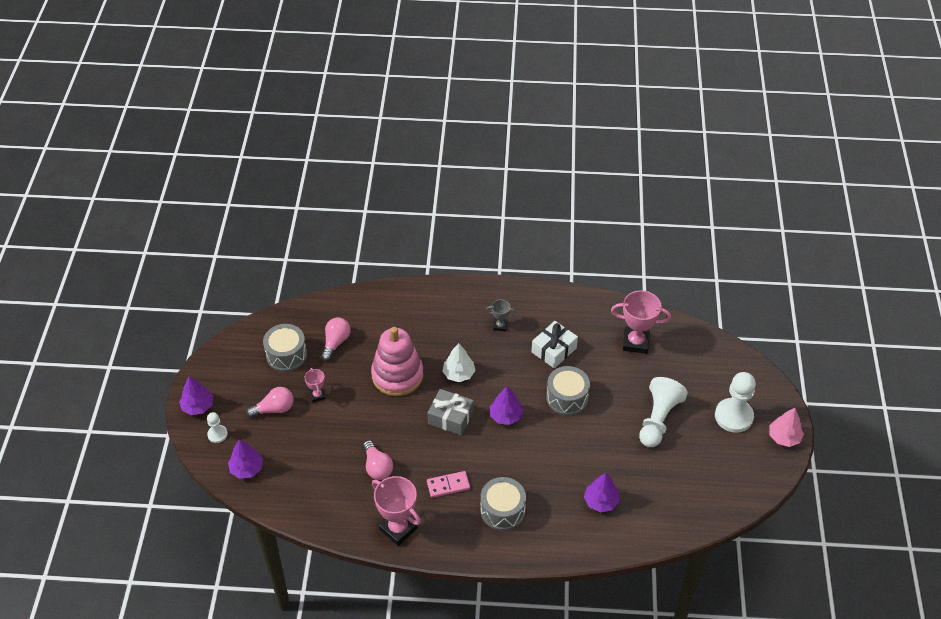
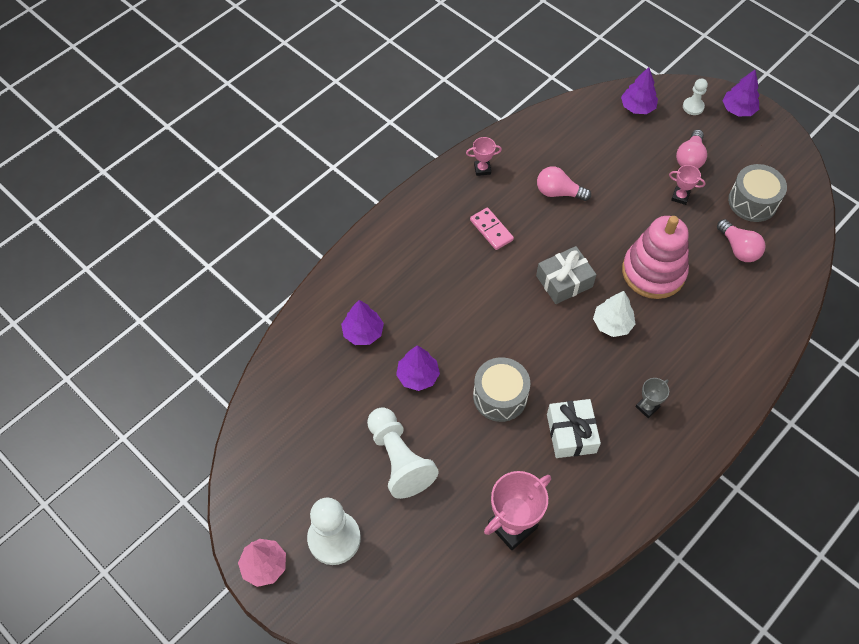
camera: 130 degrees right, 10 degrees up
pink trophy [372,476,421,546] -> pink trophy [466,137,502,176], size x0.52
pink domino [427,471,470,498] -> pink domino turned 60 degrees counterclockwise [470,208,514,250]
grey drum [480,477,526,531] -> none
purple tree [490,386,523,425] -> purple tree moved to [396,345,440,391]

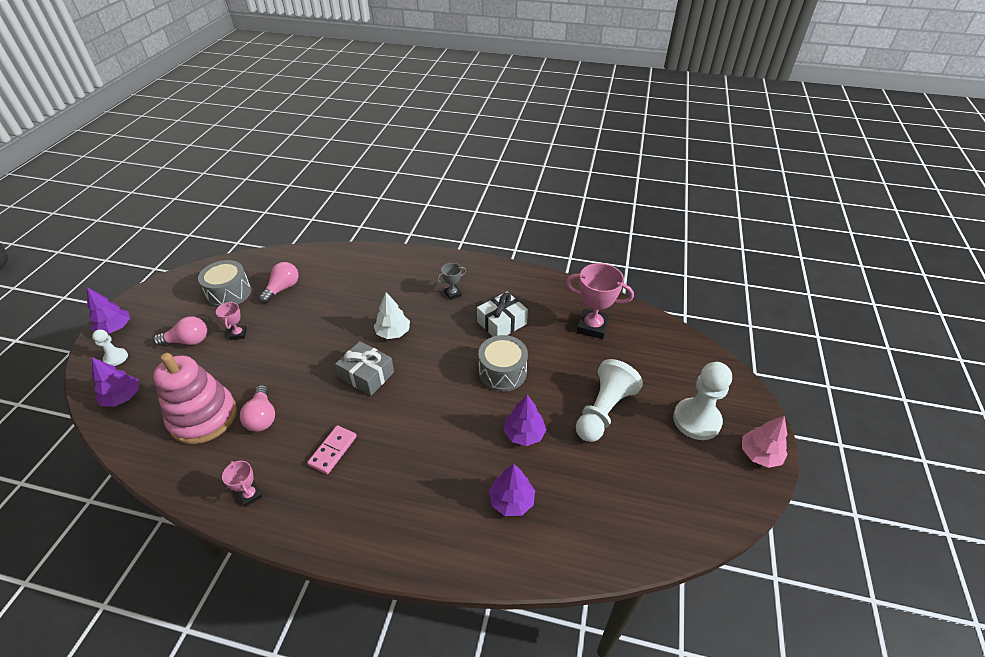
camera: 120 degrees left, 15 degrees down
pink stacking toy [622,216,689,299] -> pink stacking toy moved to [153,353,237,444]
grey trophy [636,378,669,418] -> grey trophy turned 45 degrees counterclockwise [437,263,466,300]

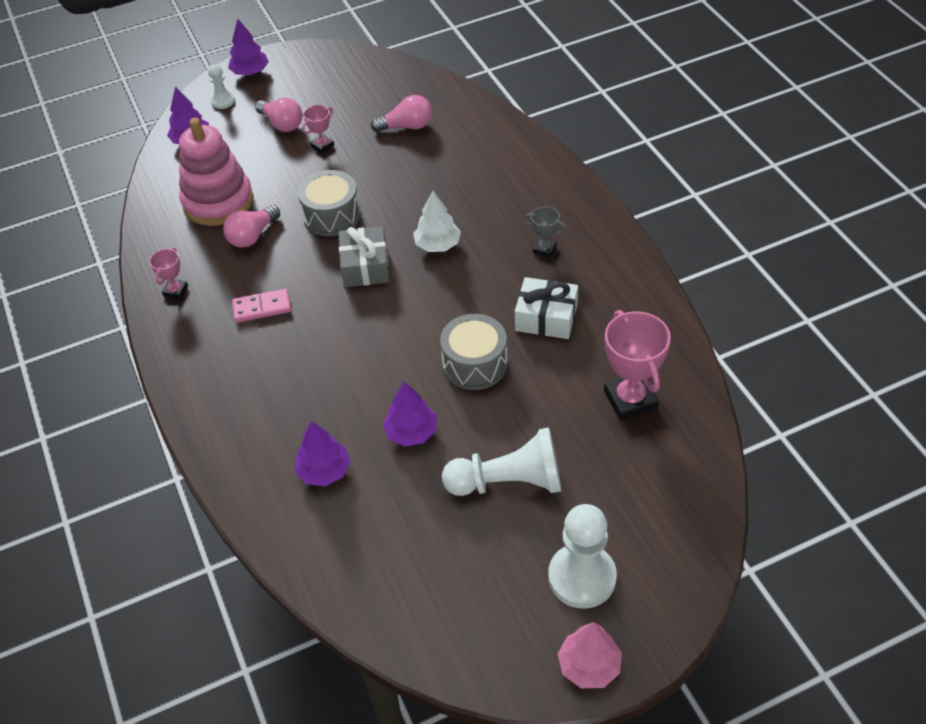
camera: 55 degrees right, 5 degrees up
grey drum [198,260,251,307] -> grey drum moved to [298,170,361,236]

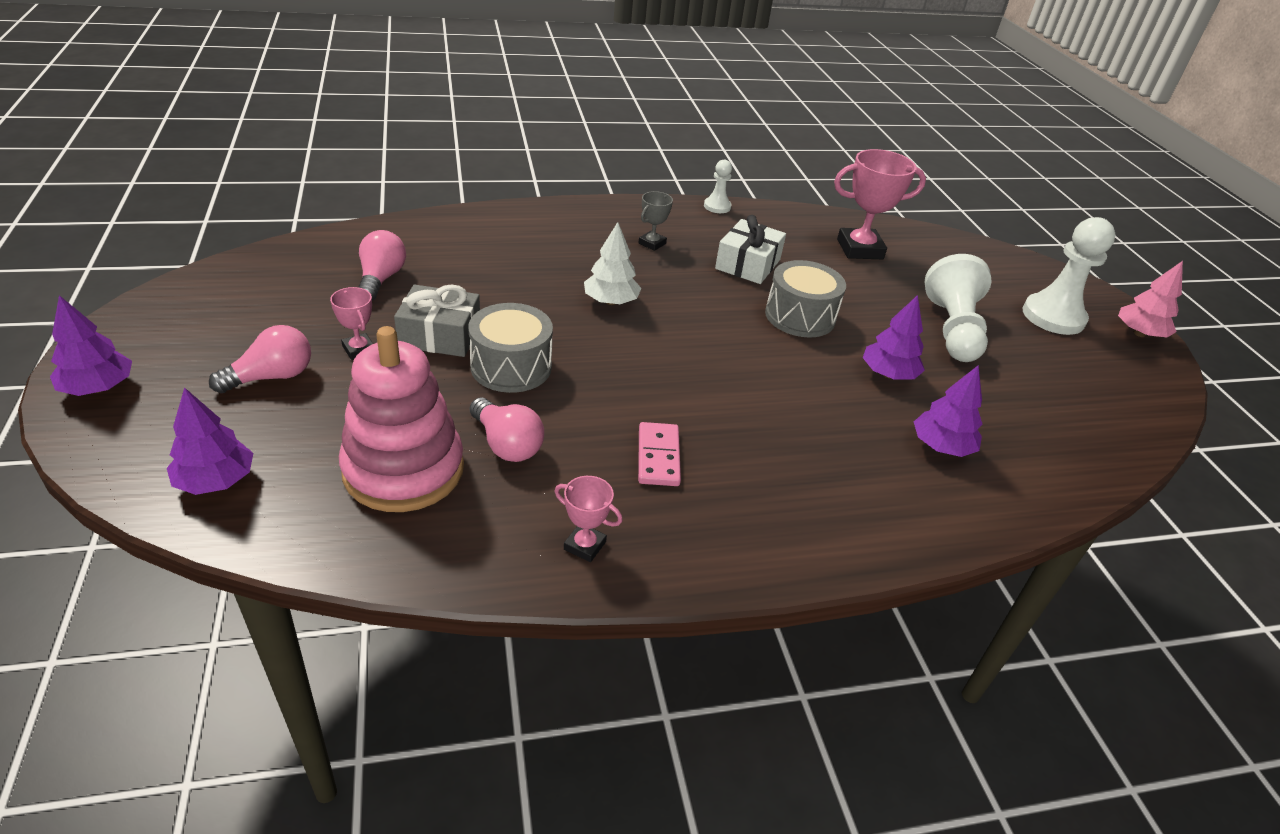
camera: 85 degrees left, 10 degrees down
white pawn [208,64,235,109] -> white pawn moved to [704,160,732,213]
grey gift [339,226,389,287] -> grey gift moved to [394,284,480,357]

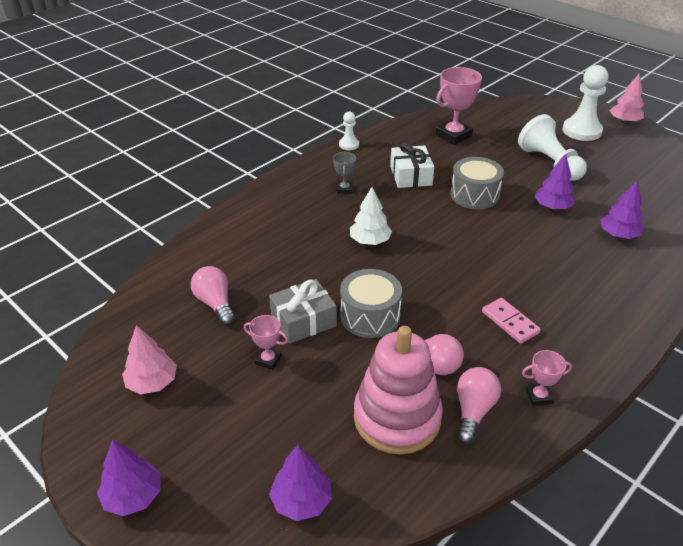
camera: 30 degrees left, 0 degrees up
pink light bulb [209,325,311,393] -> pink light bulb moved to [457,367,501,444]
none -> pink tree [122,325,177,394]

